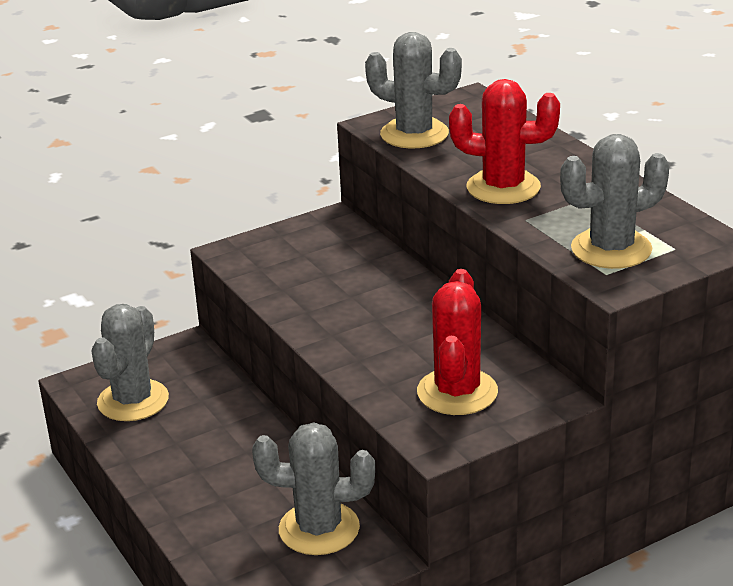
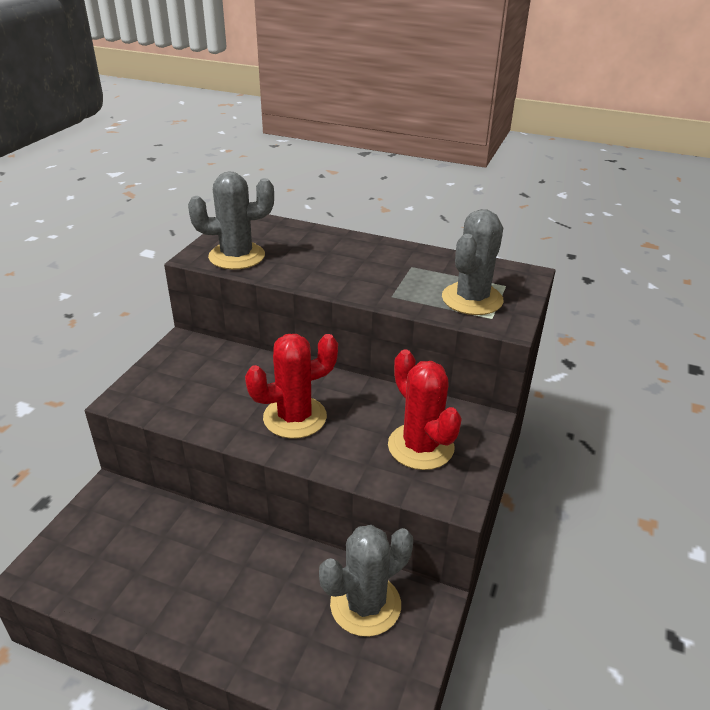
camera: 40 degrees left, 5 degrees up
grey cactus [91,304,169,421] -> none
red cactus [449,79,560,204] -> red cactus moved to [245,334,338,439]

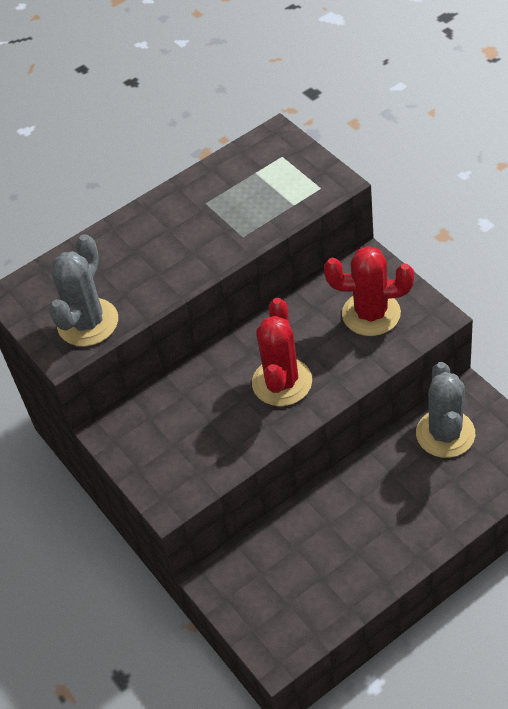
camera: 50 degrees left, 15 degrees up
grey cactus [442,209,503,315] -> none

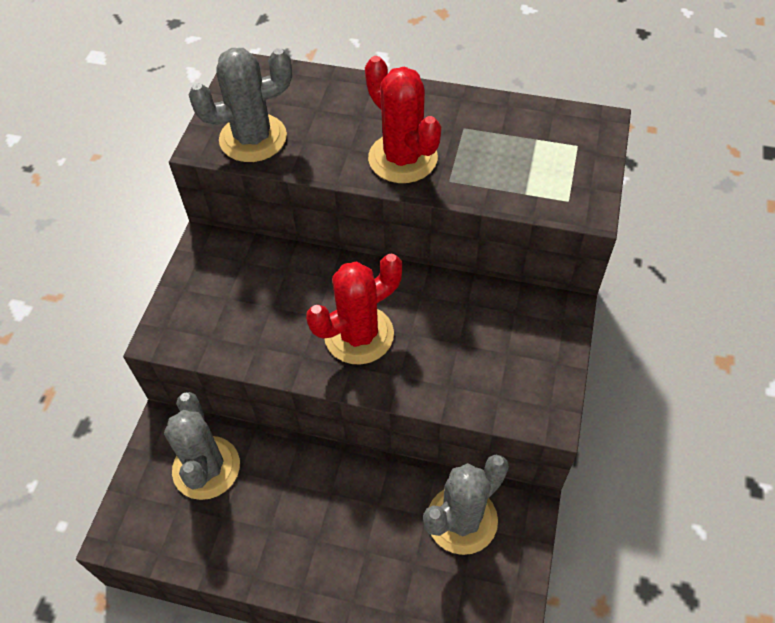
camera: 45 degrees right, 5 degrees up
red cactus [324,246,414,336] -> red cactus moved to [365,56,441,183]
none -> grey cactus [164,392,240,500]

